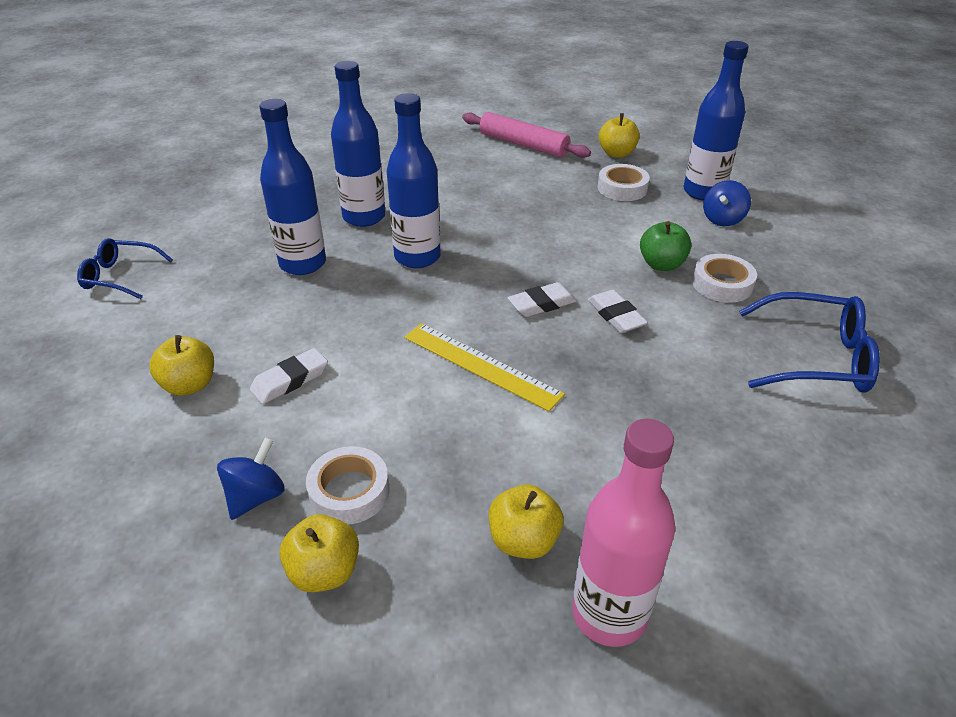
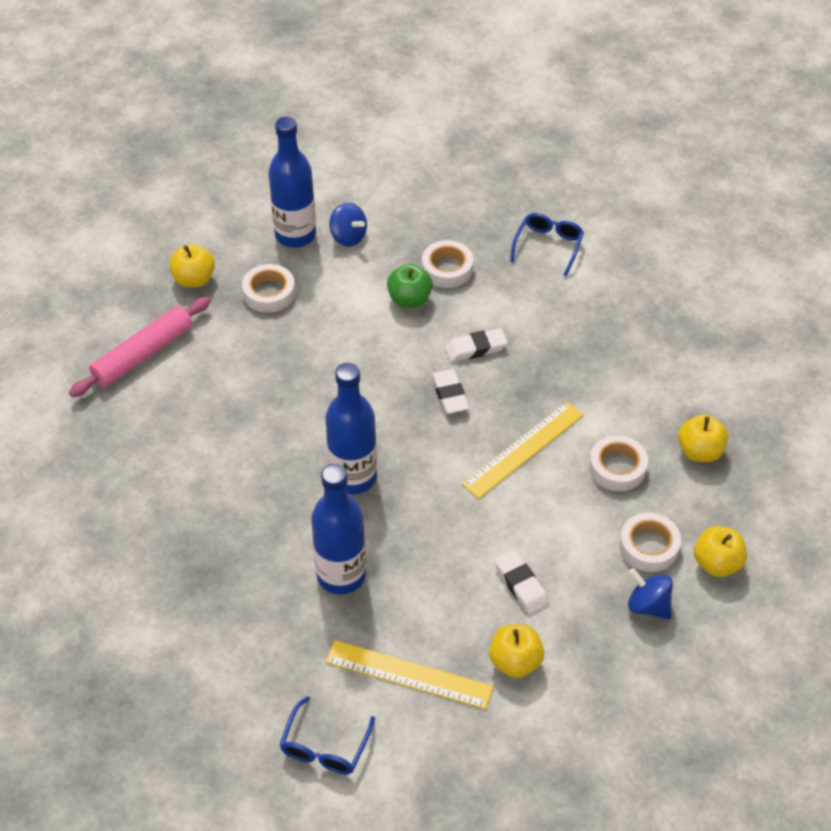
camera: 80 degrees left, 10 degrees up
blue bottle [331,61,386,227] -> none
pink bottle [572,419,675,647] -> none
blue glasses [739,292,880,393] -> blue glasses [510,213,584,276], size x0.65
none -> yellow ruler [326,640,493,709]
none -> white tape [589,435,648,491]

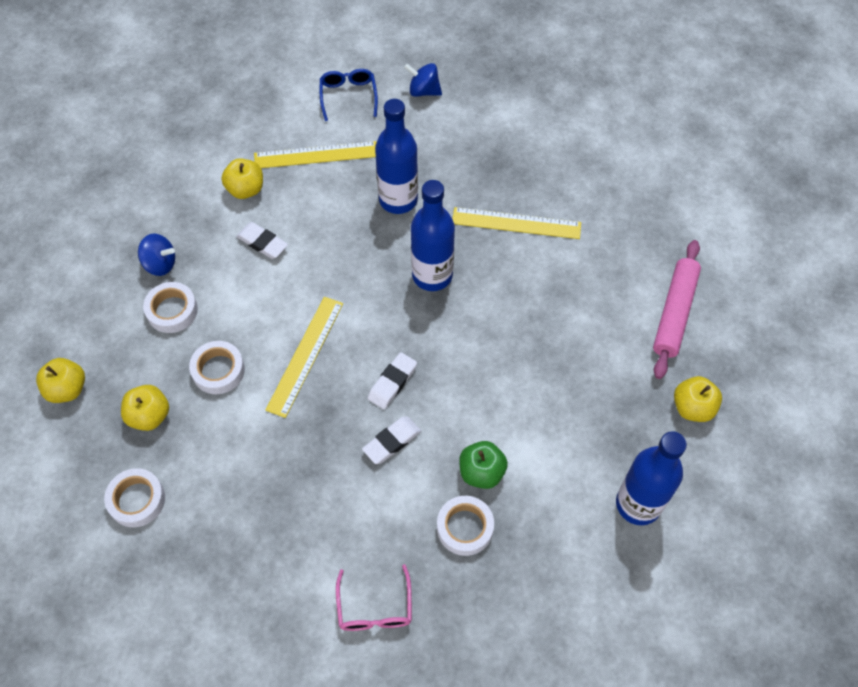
camera: 155 degrees right, 10 degrees up
white tape [242,264,295,313] -> white tape moved to [104,468,165,527]
blue spinning top [329,203,367,247] -> blue spinning top moved to [404,63,442,97]
white eraser [431,369,469,414] -> white eraser turned 75 degrees clockwise [367,352,417,409]
blue glasses [510,213,584,276] -> pink glasses [336,564,412,631]
yellow apple [694,526,747,577] -> yellow apple moved to [36,358,85,403]
none -> yellow ruler [452,207,581,239]

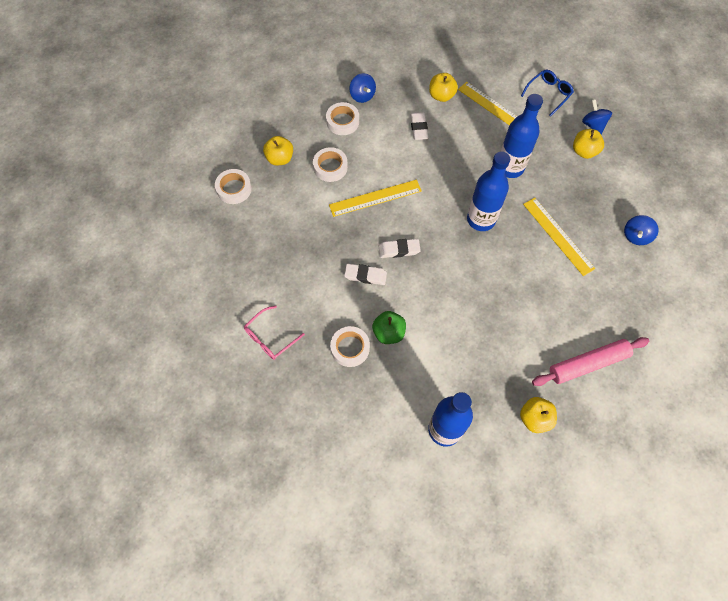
camera: 50 degrees right, 5 degrees up
yellow apple [36,358,85,403] -> yellow apple moved to [573,129,604,159]
none -> blue spinning top [624,215,659,245]

